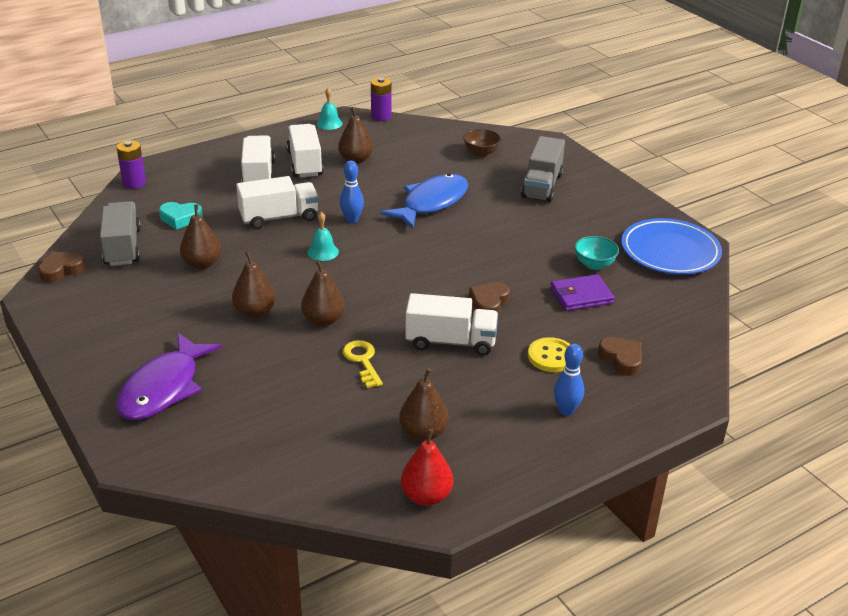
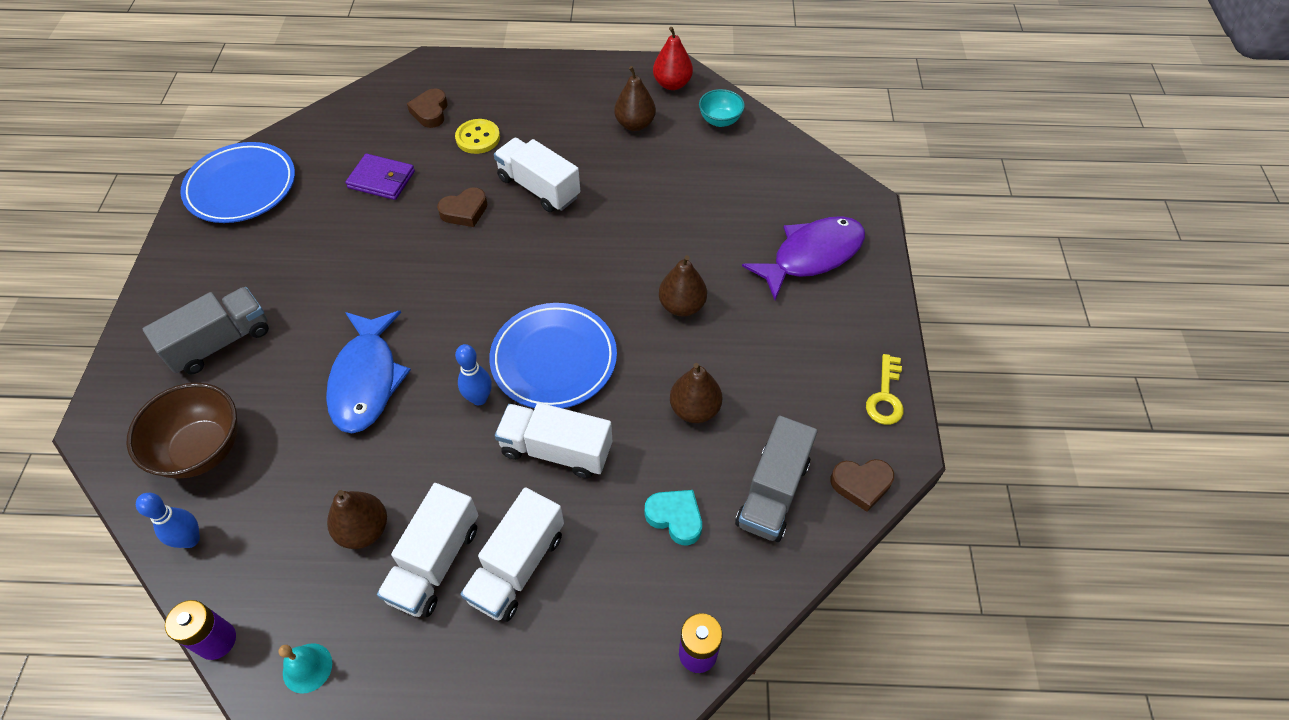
camera: 145 degrees left, 20 degrees up
brown pear [301,260,345,326] -> none
turquoise bell [307,212,339,261] -> blue plate [489,303,617,409]
yellow key [343,340,383,388] -> yellow key moved to [866,354,904,425]
blue fish [380,174,468,229] -> blue fish turned 75 degrees counterclockwise [326,311,411,434]
brown bowl [463,129,501,157] -> brown bowl [127,383,238,479], size x1.72
blue bowling pin [554,344,584,416] -> blue bowling pin moved to [136,493,200,548]
turquoise bowl [575,236,619,270] -> turquoise bowl moved to [699,89,745,127]

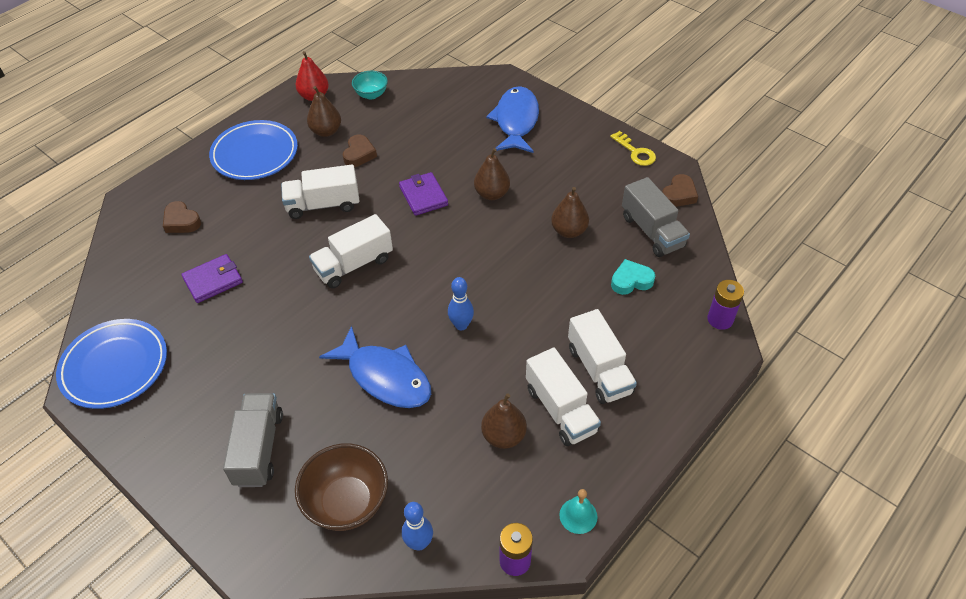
camera: 50 degrees left, 5 degrees down
brown heart [437,187,487,227] -> brown heart moved to [343,135,377,167]
yellow button [455,119,500,154] -> none
blue plate [489,303,617,409] -> blue plate moved to [209,120,298,180]
white truck [495,403,612,479] -> white truck moved to [309,214,393,288]
purple fish [742,216,865,300] -> blue fish [486,86,539,153]
none -> purple wallet [399,172,448,216]

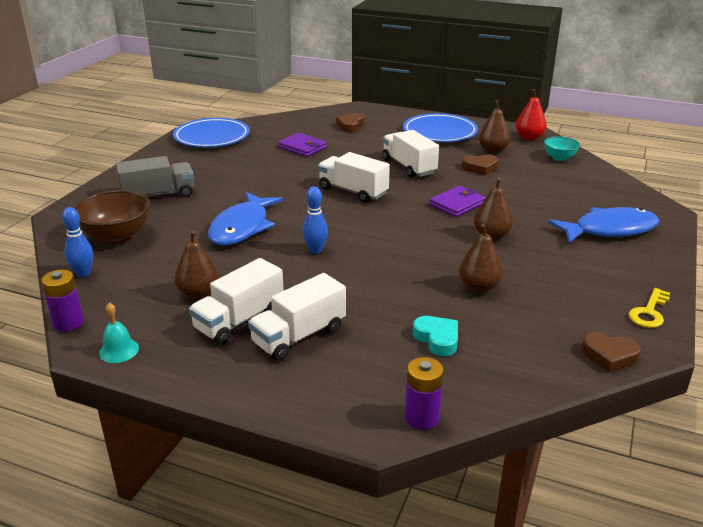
camera: 70 degrees right, 20 degrees down
grey truck [622,177,690,257] -> none

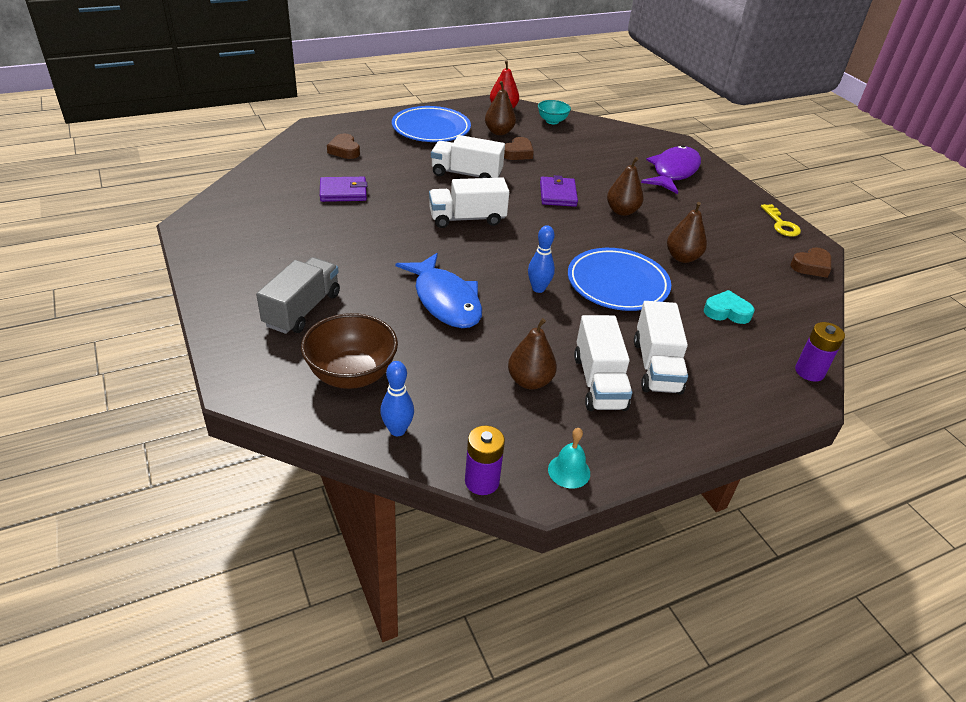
camera: 50 degrees left, 10 degrees up
blue plate [173,118,250,147] -> blue plate moved to [568,248,671,311]
blue fish [548,207,660,243] -> purple fish [641,145,701,194]

